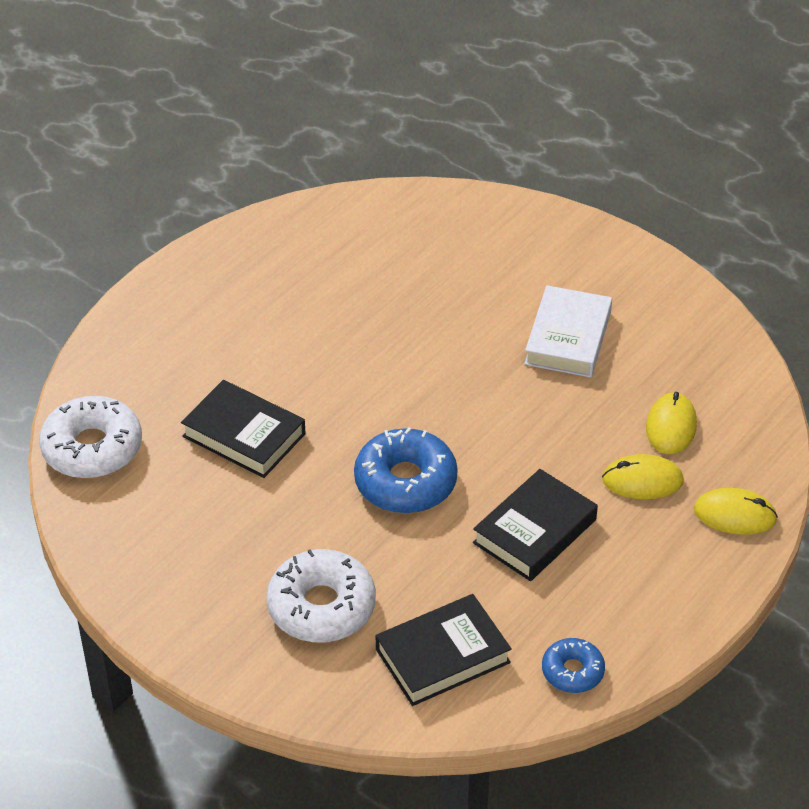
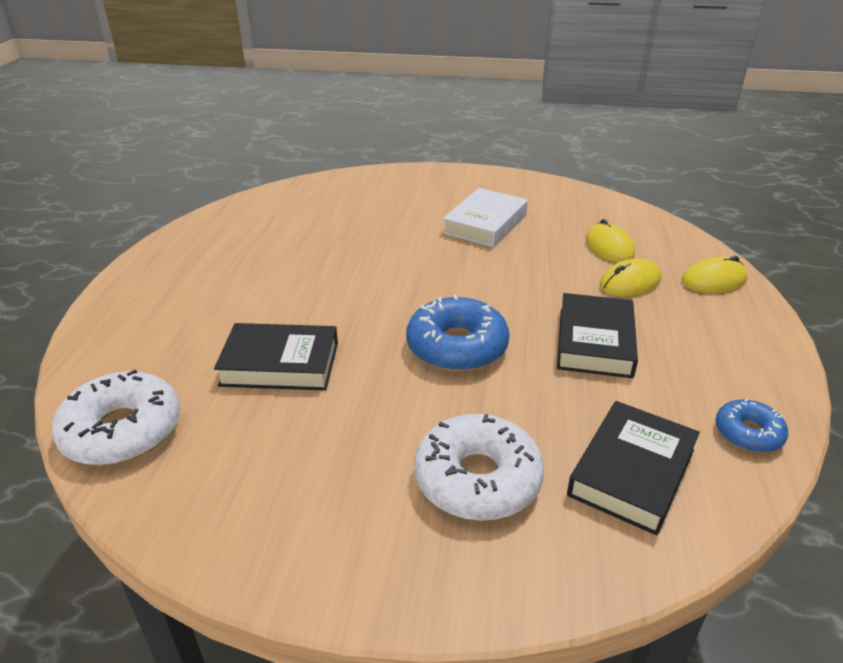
camera: 30 degrees left, 10 degrees down
white book [524,285,612,378] -> white book turned 45 degrees clockwise [443,188,528,247]

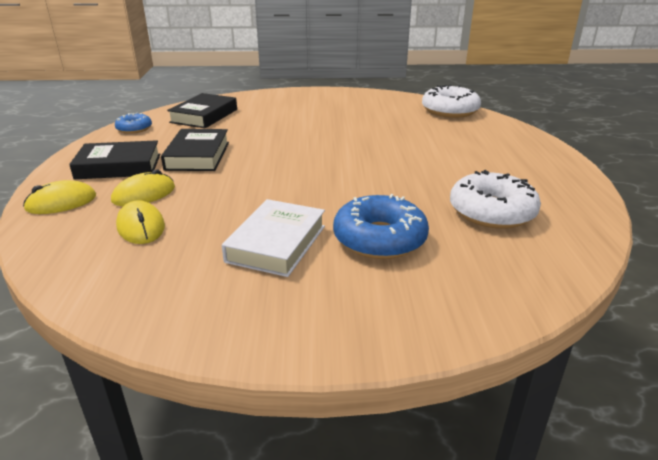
camera: 170 degrees right, 5 degrees down
black book [214,323,338,391] -> black book moved to [69,140,160,179]
blue donut [406,294,510,372] -> blue donut moved to [333,194,429,259]
white donut [414,414,544,521] -> white donut moved to [450,170,541,229]

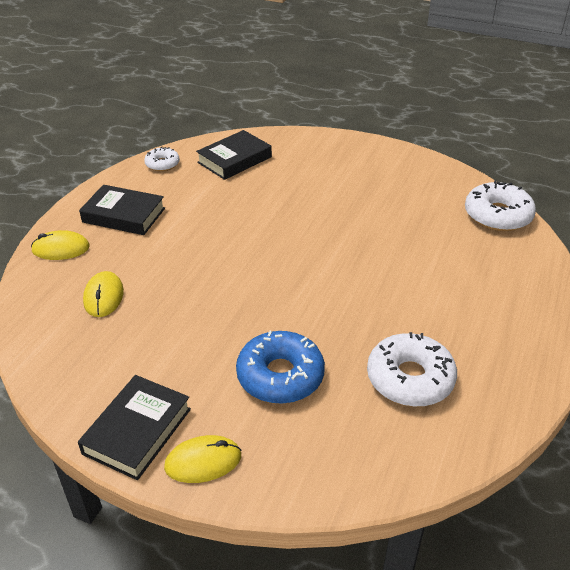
camera: 25 degrees right, 10 degrees up
yellow mouse [111,170,175,206] -> yellow mouse moved to [164,435,241,483]
blue donut [115,113,152,134] -> white donut [144,146,180,171]
black book [161,129,229,171] -> black book moved to [78,375,191,480]
white book [222,199,325,277] -> none

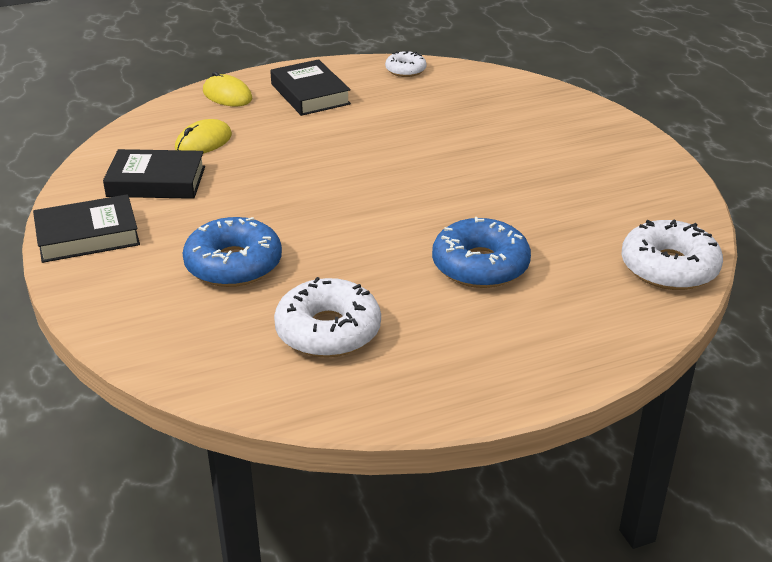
camera: 45 degrees right, 5 degrees down
yellow mouse [164,435,241,483] -> none
black book [196,130,272,180] -> black book moved to [103,149,205,199]
none -> blue donut [432,217,531,288]

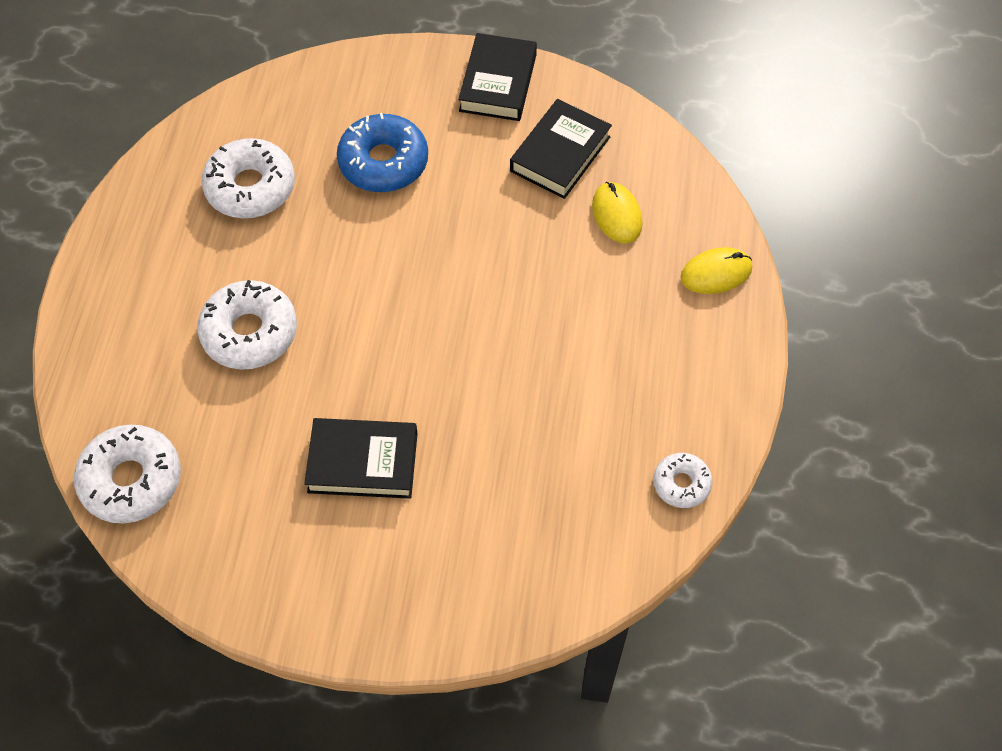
camera: 120 degrees right, 25 degrees up
black book [270,59,351,116] -> black book moved to [304,418,418,499]
blue donut [432,217,531,288] -> white donut [197,280,297,370]

